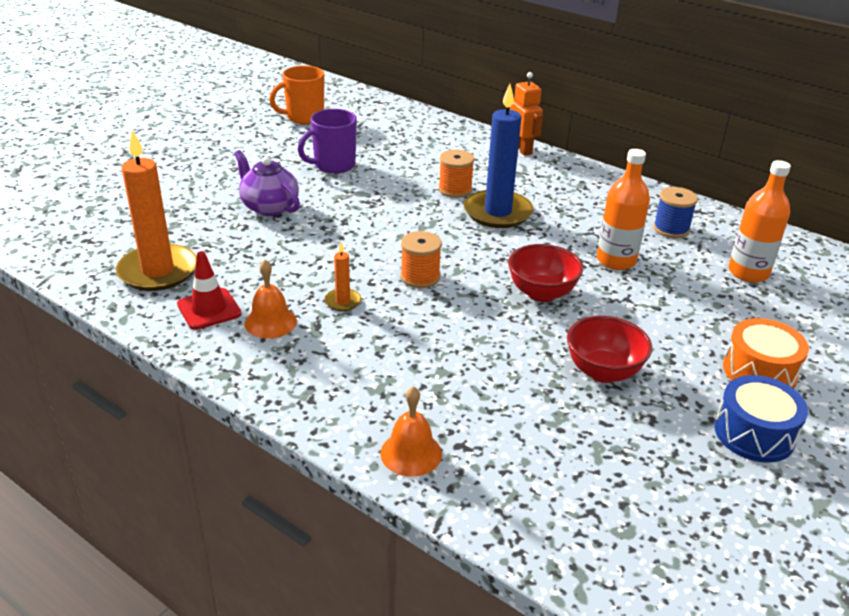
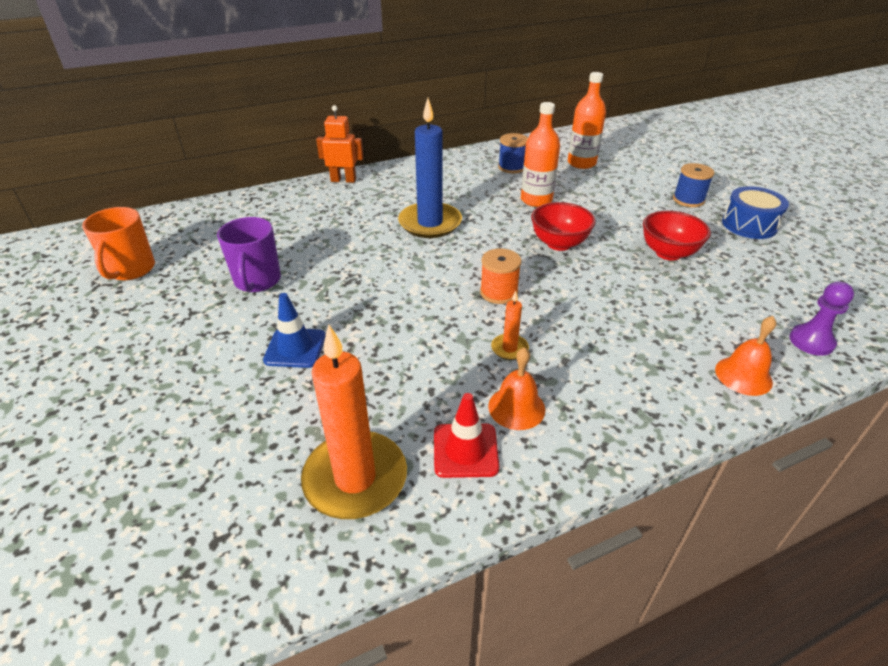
camera: 60 degrees left, 5 degrees up
purple teapot [234,150,300,216] -> blue traffic cone [263,293,326,368]
orange spool [438,150,475,198] -> none
orange drum [723,318,809,389] -> blue spool [673,163,714,207]
none -> purple pawn [789,282,854,356]

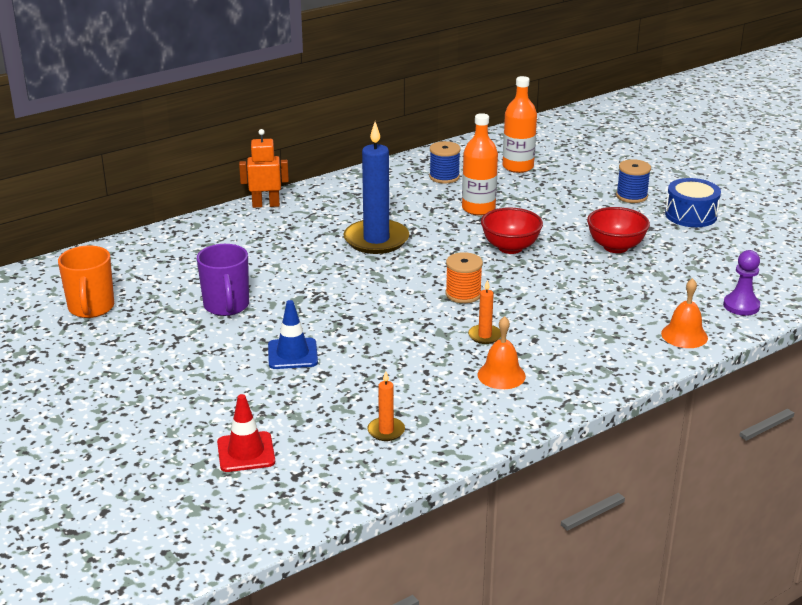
camera: 10 degrees left, 10 degrees down
orange candle [301,325,407,519] -> orange candle [367,371,405,441], size x0.45
red traffic cone [434,393,499,478] -> red traffic cone moved to [217,394,275,472]

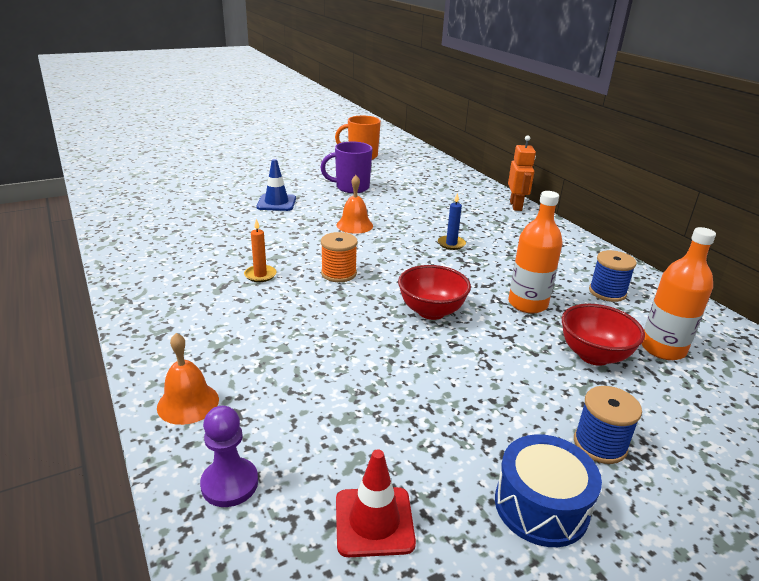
camera: 95 degrees right, 0 degrees up
red traffic cone [217,394,275,472] -> red traffic cone moved to [336,449,416,557]
blue candle [344,122,409,254] -> blue candle [438,193,466,250], size x0.45
orange candle [367,371,405,441] -> none
orange bell [478,316,526,389] -> orange bell moved to [337,175,373,234]
red bowl [587,207,650,253] -> red bowl moved to [562,304,645,366]

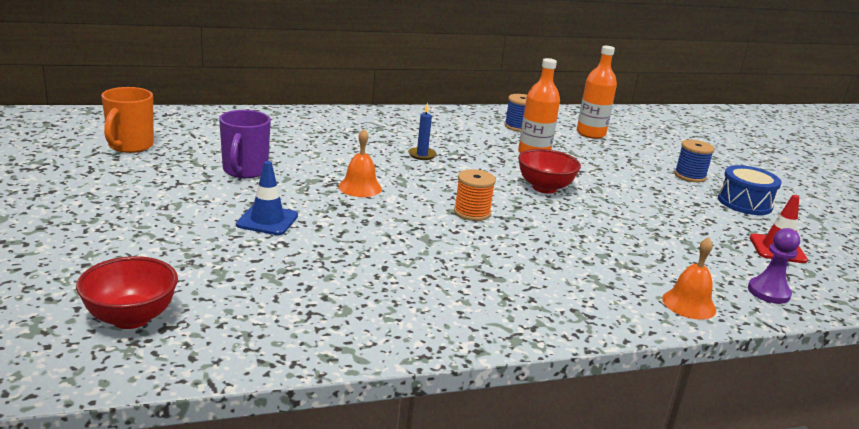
camera: 80 degrees left, 5 degrees down
orange candle [244,219,276,282] -> none
orange robot [508,135,536,211] -> none
red bowl [562,304,645,366] -> red bowl moved to [76,256,178,329]

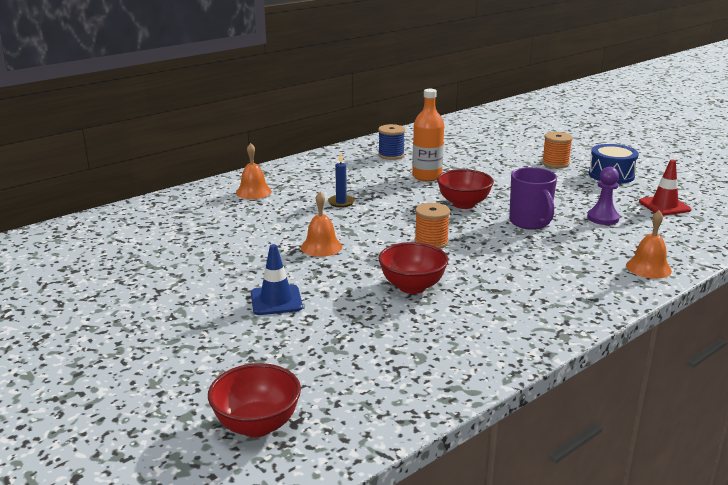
camera: 20 degrees left, 0 degrees up
orange mug [101,87,154,153] -> none
purple mug [219,110,271,178] -> purple mug moved to [509,167,557,230]
orange bottle [577,46,617,139] -> none
blue spool [674,140,715,182] -> orange spool [542,132,573,168]
purple pawn [748,228,800,304] -> purple pawn moved to [587,167,620,225]
none -> orange bell [236,143,272,199]
none -> red bowl [379,242,449,294]

